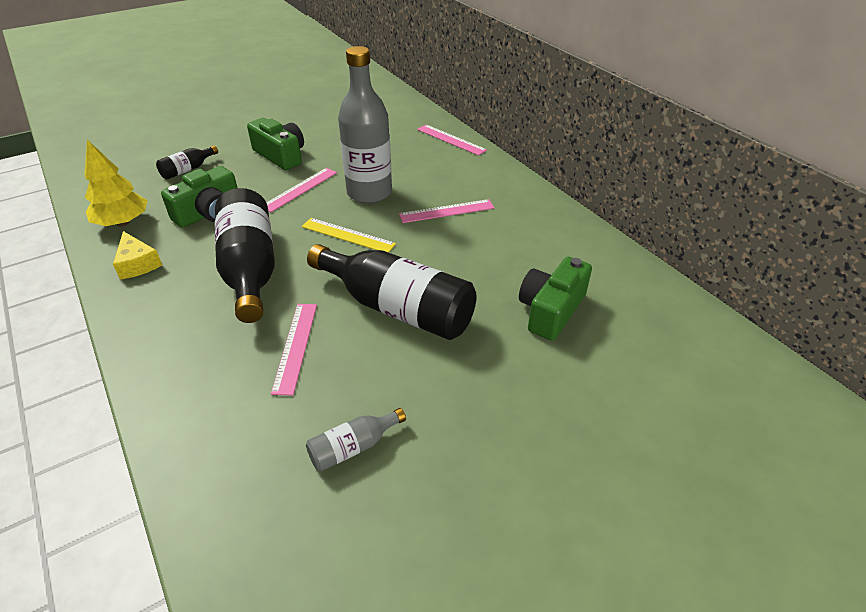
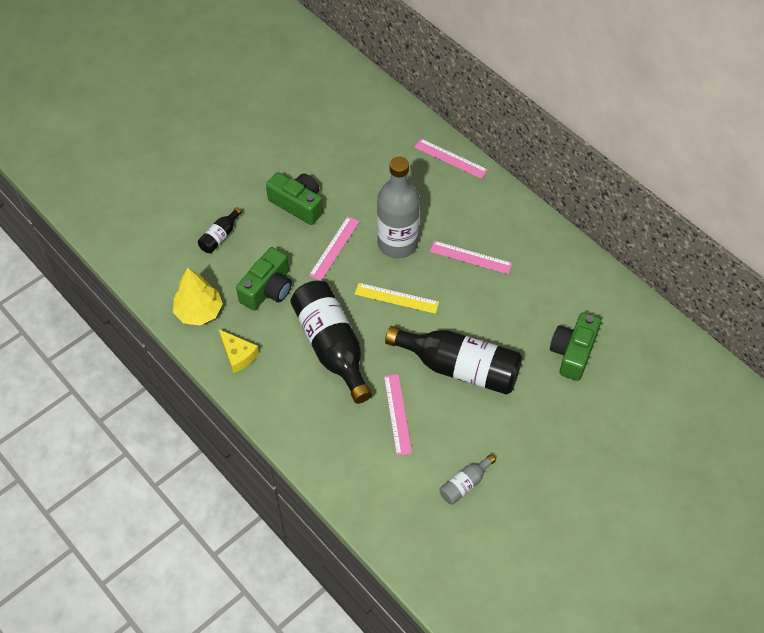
camera: 10 degrees left, 15 degrees up
pink ruler [399,199,494,223] -> pink ruler turned 45 degrees clockwise [430,241,512,274]

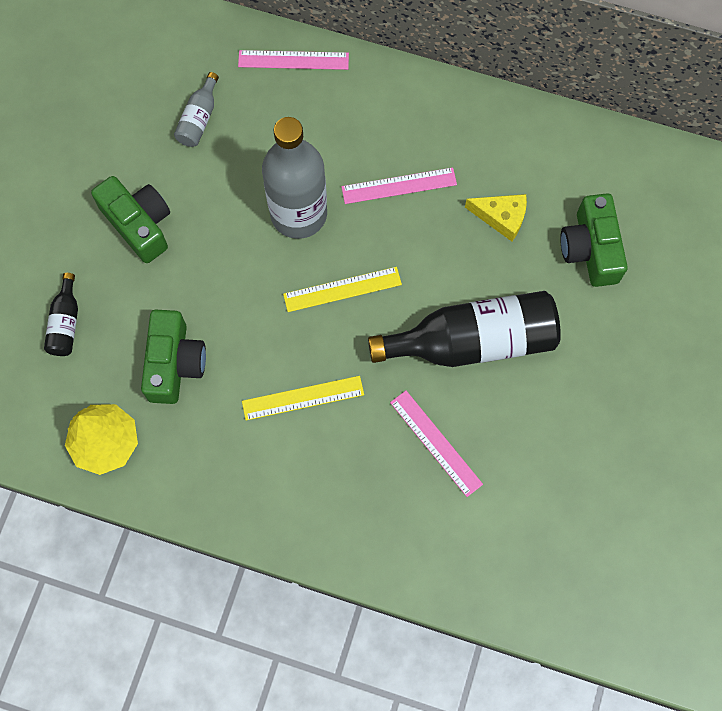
camera: 30 degrees left, 15 degrees up
yellow cheese [219,330,259,373] -> yellow cheese moved to [465,194,527,241]
green camera [266,172,323,225] -> green camera turned 45 degrees clockwise [91,176,170,263]
black bottle [290,280,372,404] -> yellow ruler [242,376,364,420]
pink ruler [309,216,360,281] -> none
grey bottle [440,455,496,505] -> grey bottle moved to [174,72,219,147]

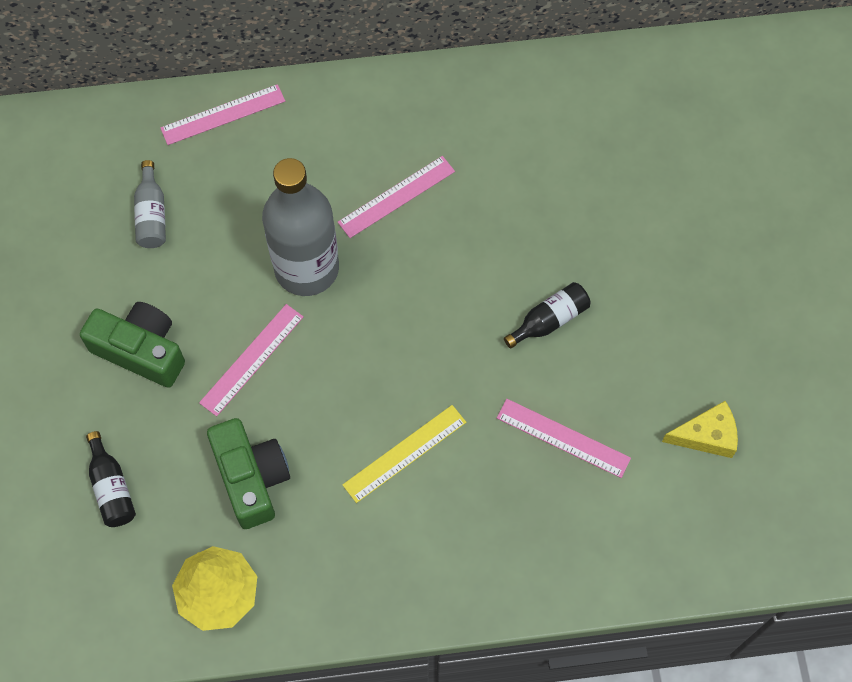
camera: 25 degrees left, 5 degrees down
yellow ruler [283,267,402,312] -> none
black bottle [368,291,561,367] -> black bottle [504,282,591,349], size x0.45
yellow cheese [465,194,527,241] -> yellow cheese moved to [662,401,738,458]
green camera [560,193,628,287] -> none
none -> pink ruler [199,304,304,416]

